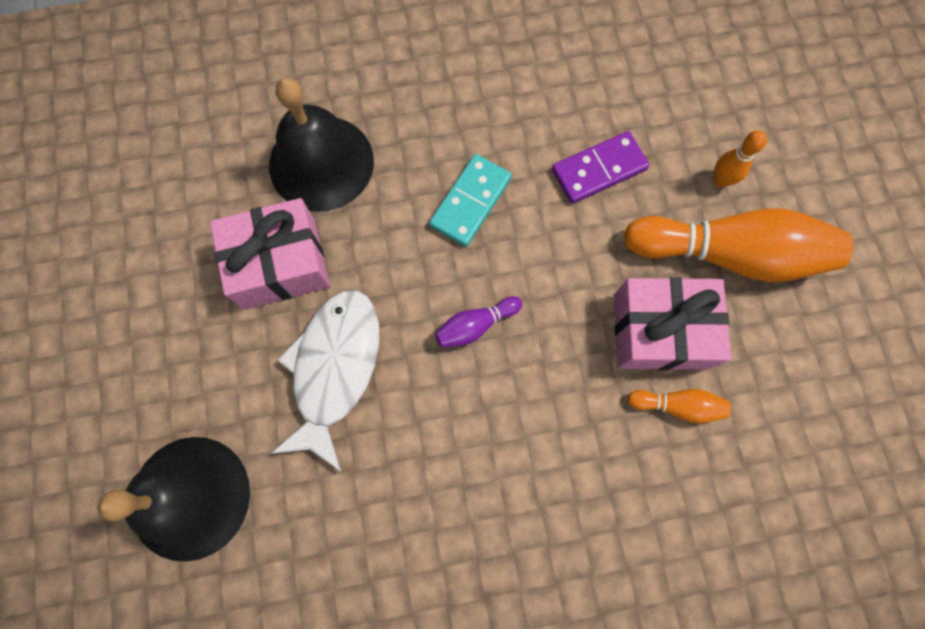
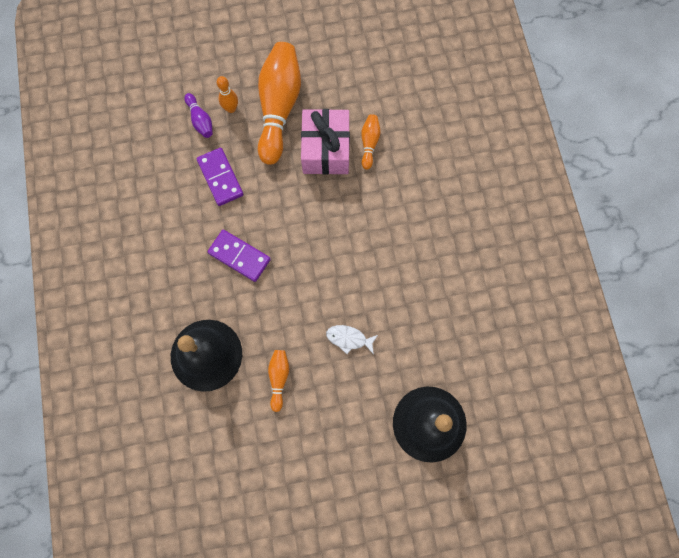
camera: 90 degrees left, 0 degrees up
pink gift [210,198,330,310] -> orange bowling pin [268,350,289,412]
white fish [270,290,379,472] -> white fish [326,325,378,354], size x0.47
turquoise domino [429,154,512,247] -> purple domino [207,230,271,282]
purple bowling pin [435,296,522,348] -> purple bowling pin moved to [184,93,213,138]

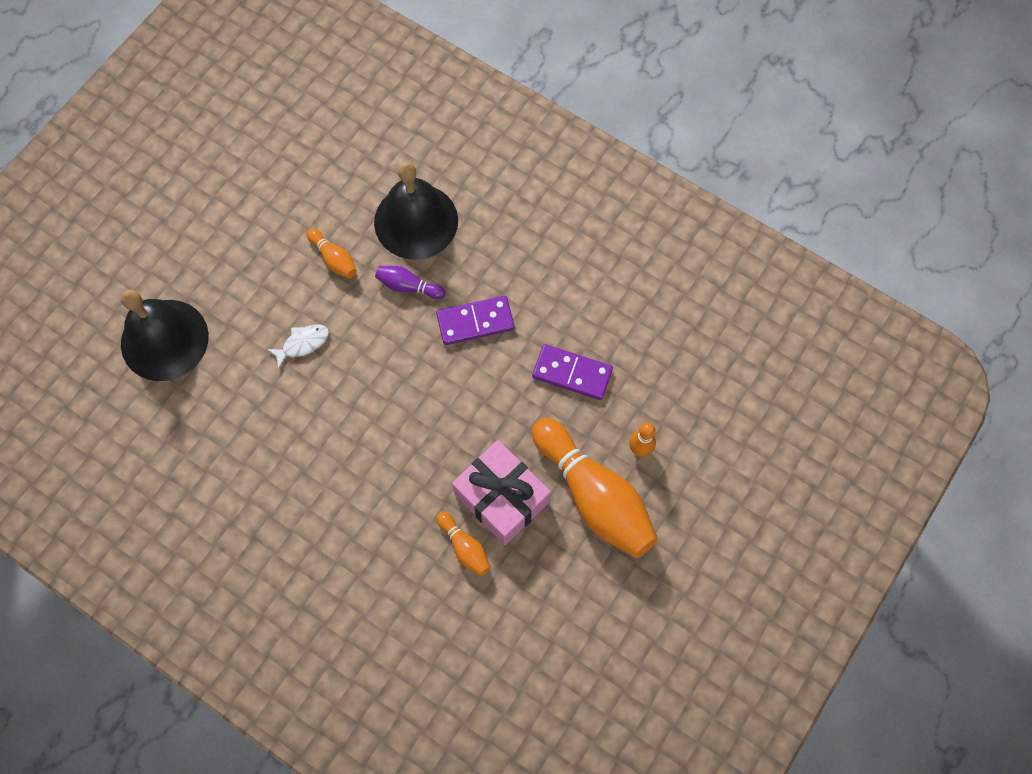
camera: 135 degrees right, 5 degrees down
purple bowling pin [184,93,213,138] -> purple bowling pin moved to [375,266,445,299]

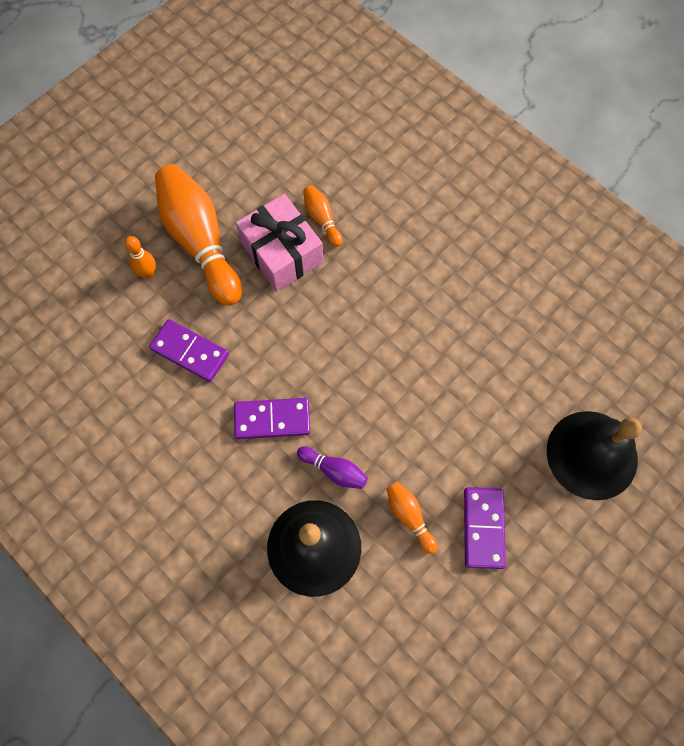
camera: 170 degrees left, 0 degrees up
white fish [267,324,329,369] -> none
none -> purple domino [464,487,506,569]

